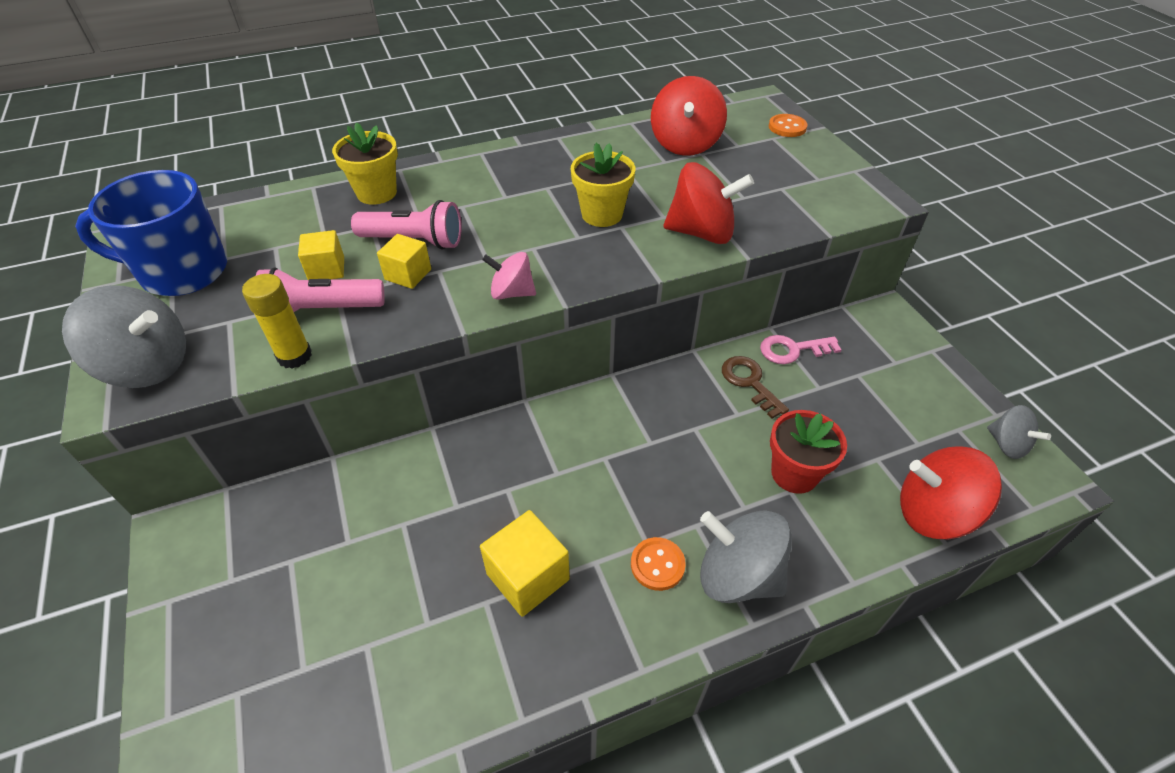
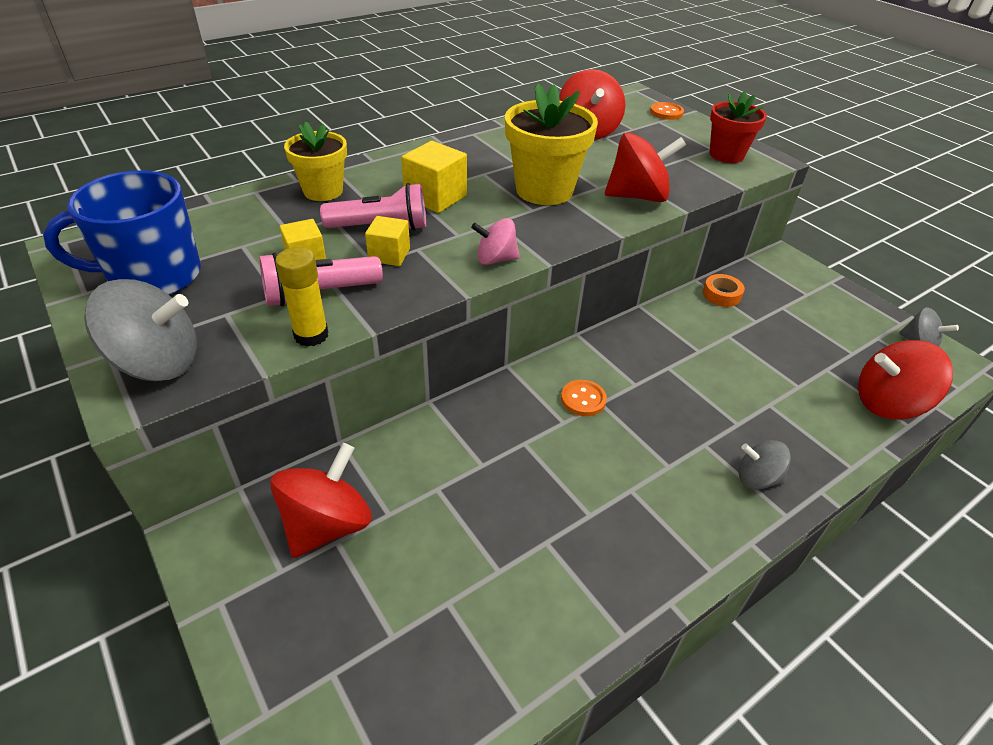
camera: 15 degrees left, 5 degrees down
yellow cube [480,510,570,617] -> yellow cube moved to [401,141,467,213]
yellow flower pot [571,143,635,227] -> yellow flower pot [505,83,598,205], size x1.52
orange button [631,537,686,591] -> orange button moved to [561,380,607,416]
grey spinning top [700,510,792,603] -> grey spinning top [738,440,791,489], size x0.59
brown key [722,356,789,419] -> none
pink key [760,335,842,364] -> orange tape [703,274,745,307]
red flower pot [770,410,847,494] -> red flower pot moved to [709,91,767,163]
none -> red spinning top [270,443,372,558]

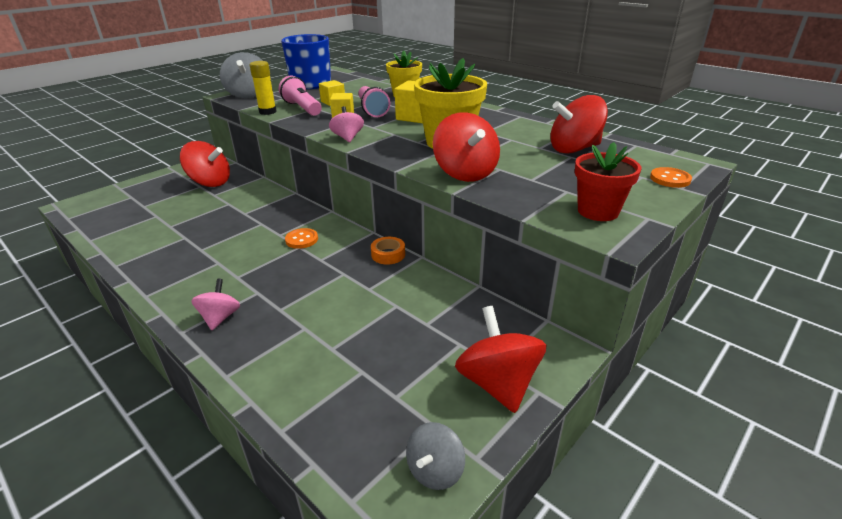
camera: 80 degrees right, 10 degrees down
orange tape [703,274,745,307] -> orange tape moved to [371,237,405,265]
grey spinning top [738,440,791,489] -> pink spinning top [191,279,240,330]
red spinning top [858,340,953,420] -> red spinning top moved to [455,306,546,413]

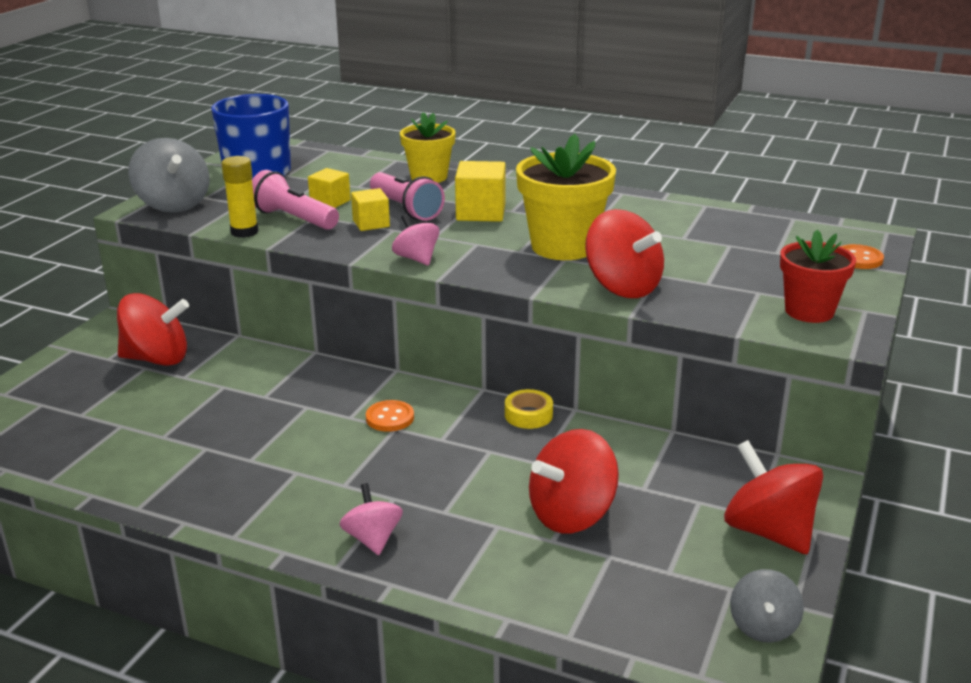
camera: 20 degrees left, 5 degrees down
orange tape [371,237,405,265] -> yellow tape [505,389,553,429]
red spinning top [550,95,608,154] -> red spinning top moved to [529,429,619,534]

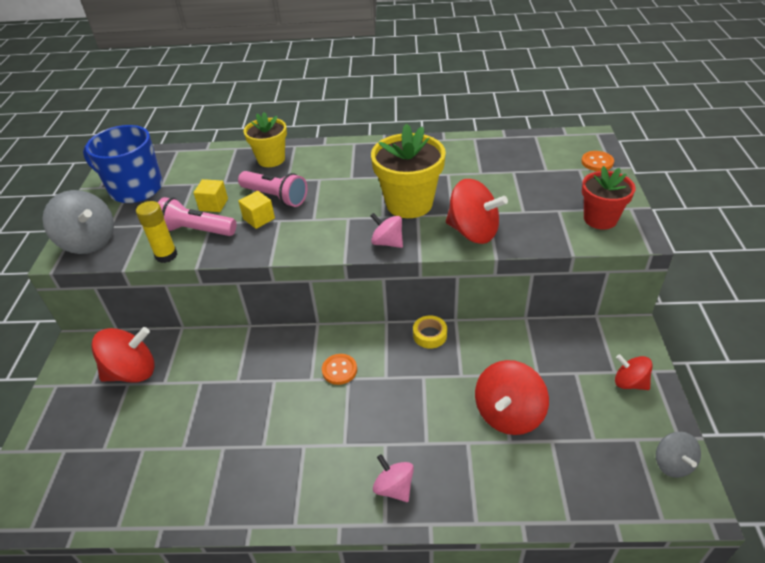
camera: 20 degrees left, 15 degrees up
pink spinning top [392,214,439,265] -> pink spinning top moved to [370,213,403,248]
yellow cube [455,161,506,222] -> none
red spinning top [724,440,823,555] -> red spinning top [615,354,653,390], size x0.59

